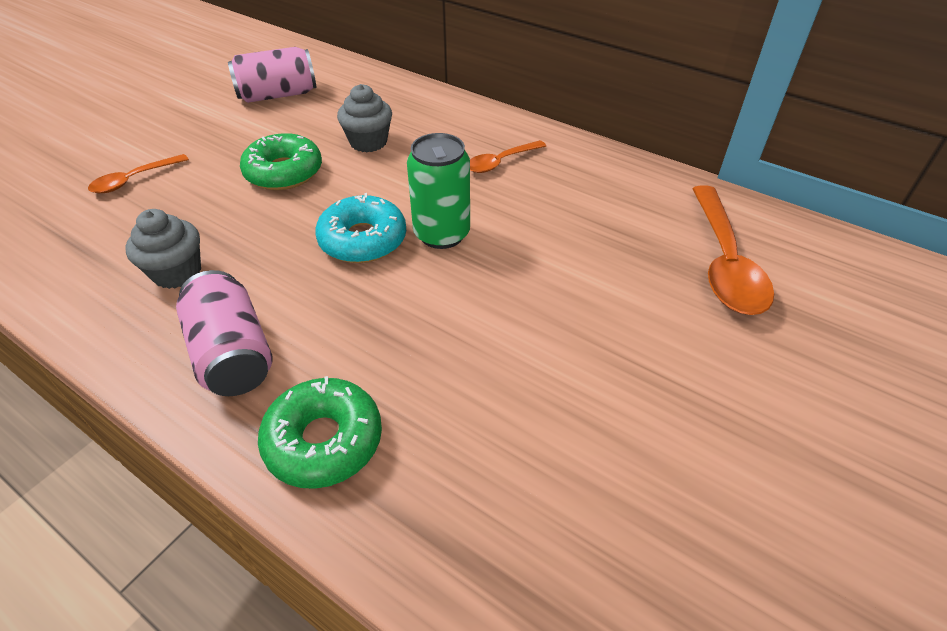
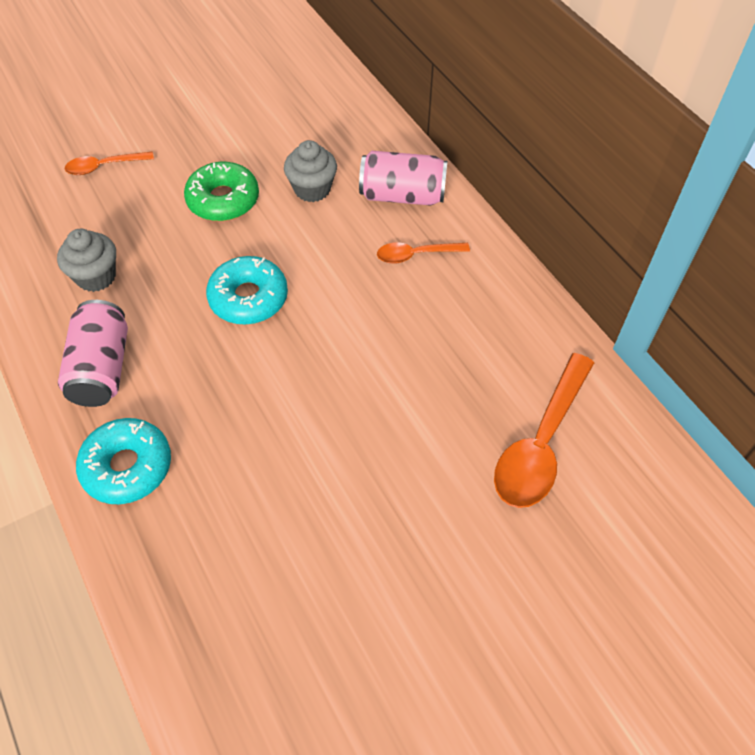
camera: 25 degrees right, 10 degrees up
pink can [228,47,316,103] -> pink can moved to [359,151,447,206]
green donut [258,376,382,489] -> turquoise donut [76,418,171,504]
green can [407,133,470,249] -> none

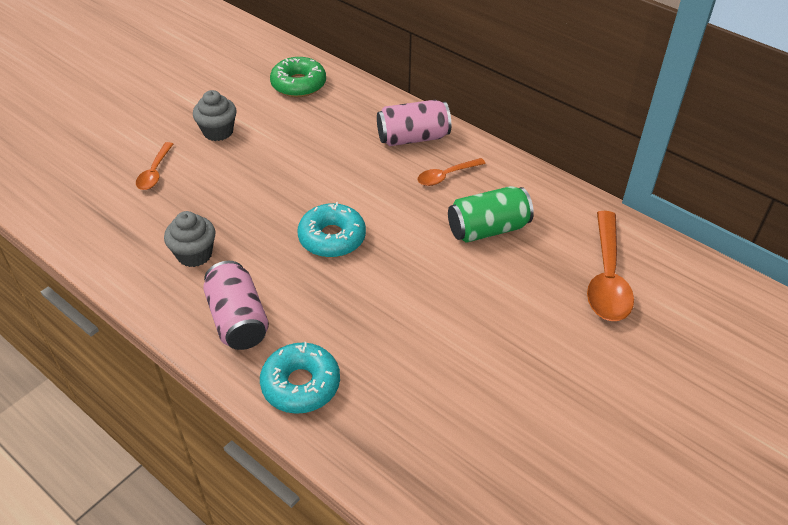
camera: 20 degrees left, 10 degrees down
orange spoon [65,152,154,175] -> orange spoon turned 45 degrees counterclockwise [136,142,173,190]
green donut [184,162,259,221] -> green donut moved to [270,57,326,97]
grey cupcake [284,140,337,202] -> grey cupcake moved to [193,90,237,141]
none -> green can [448,186,534,243]

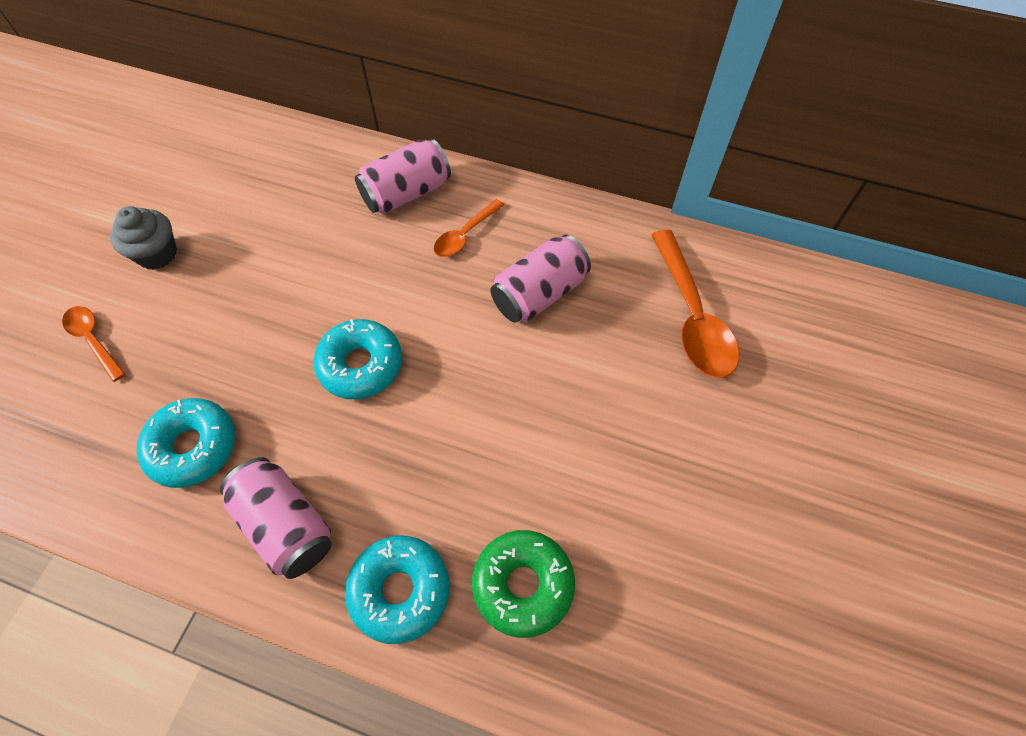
camera: 20 degrees left, 15 degrees up
orange spoon [136,142,173,190] -> orange spoon turned 150 degrees clockwise [62,306,125,382]
grey cupcake [164,211,216,267] -> turquoise donut [137,398,235,488]
green donut [270,57,326,97] -> green donut moved to [472,530,575,638]
green can [448,186,534,243] -> pink can [490,235,591,323]

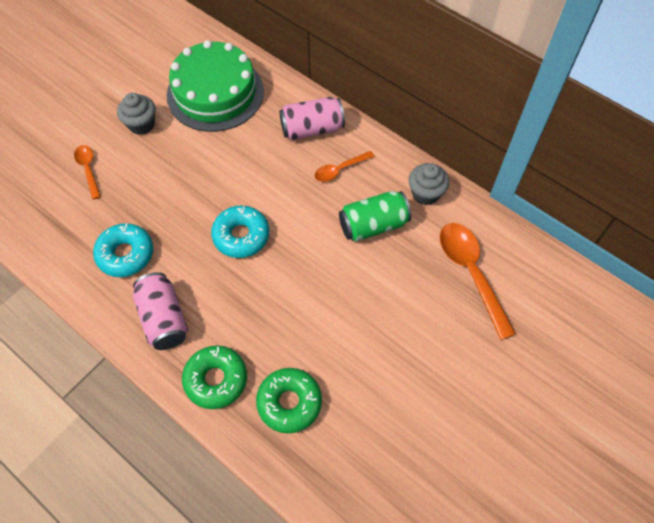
camera: 20 degrees right, 0 degrees up
turquoise donut [345,536,450,644] -> green donut [182,346,247,409]
pink can [490,235,591,323] -> green can [339,191,412,242]
orange spoon [651,230,739,378] -> orange spoon turned 150 degrees clockwise [440,223,516,340]
none -> green cake [167,40,264,132]
none -> grey cupcake [409,163,449,205]

